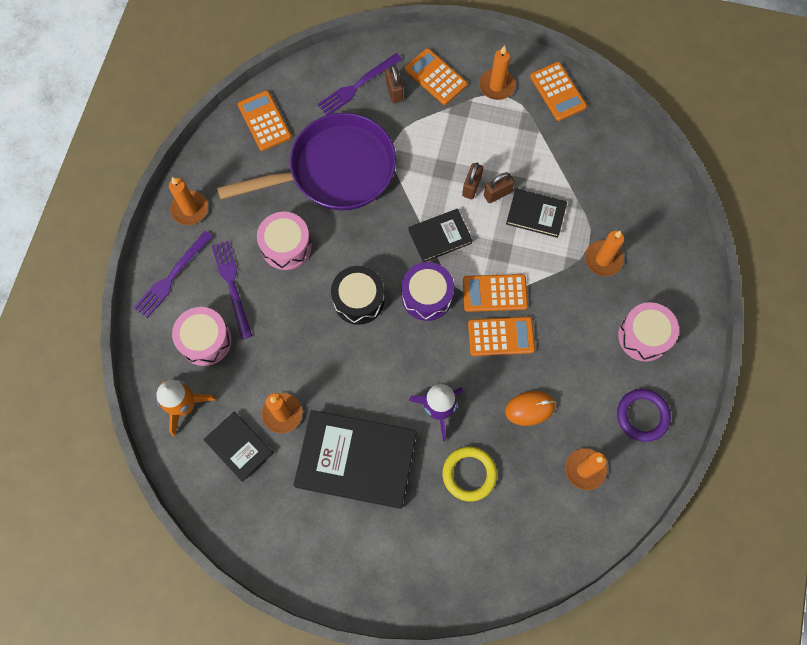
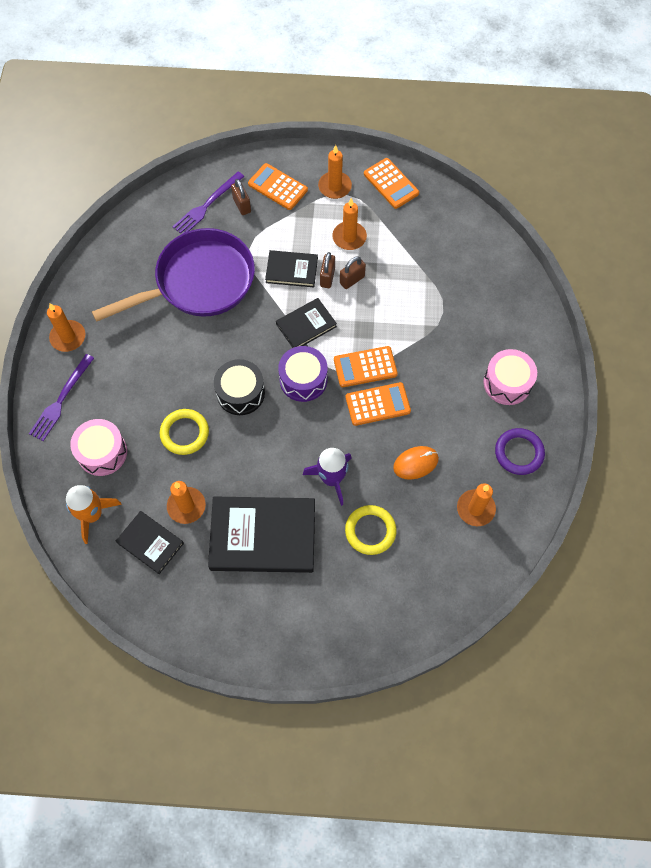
camera: 10 degrees left, 5 degrees down
purple fork [212,241,252,339] -> none
orange calculator [238,91,291,151] -> none
pink drum [257,212,312,270] -> none
black book [506,188,567,238] -> black book moved to [265,250,318,287]
orange candle [585,231,624,276] -> orange candle moved to [332,198,367,250]
none -> yellow ring [160,409,209,455]

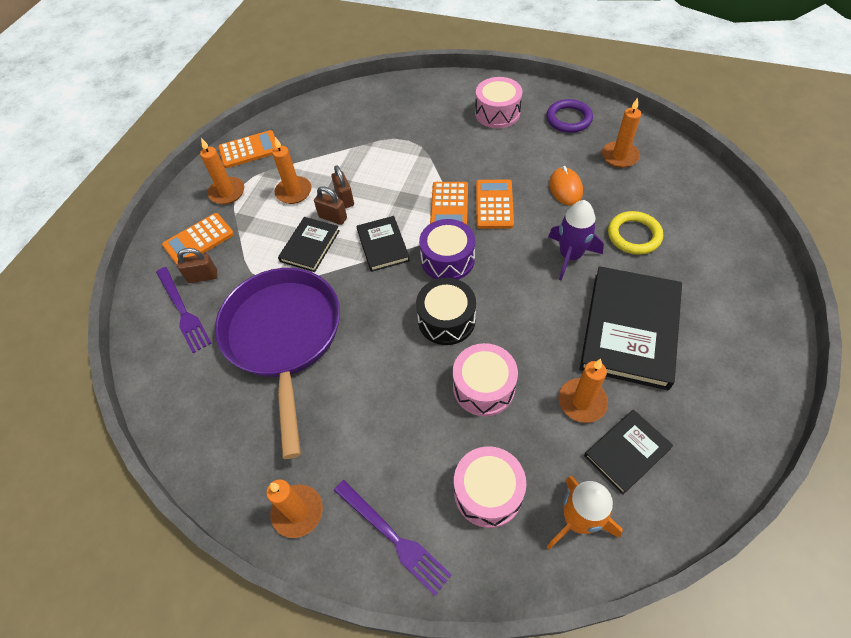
camera: 70 degrees left, 10 degrees down
yellow ring [160,409,209,455] -> pink drum [453,343,518,416]

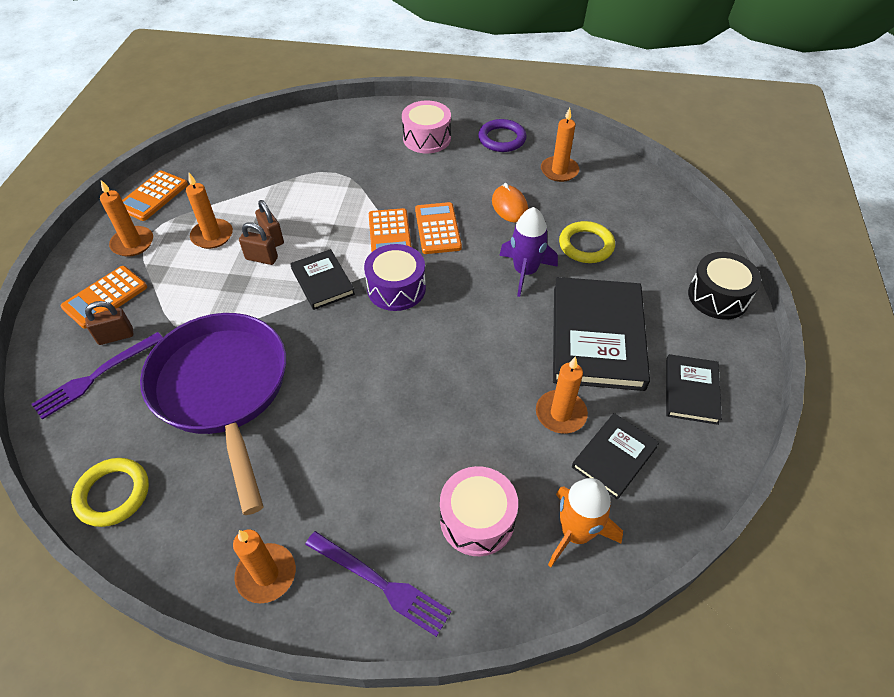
camera: 15 degrees left, 5 degrees down
purple fork [156,267,211,353] -> purple fork turned 90 degrees clockwise [32,332,163,420]
orange calculator [218,130,276,168] -> orange calculator turned 150 degrees clockwise [122,171,188,221]
black book [278,217,339,272] -> black book moved to [666,354,722,425]
black drum [416,278,476,345] -> black drum moved to [688,252,761,319]
pink drum [453,343,518,416] -> none
none -> yellow ring [71,458,149,527]

